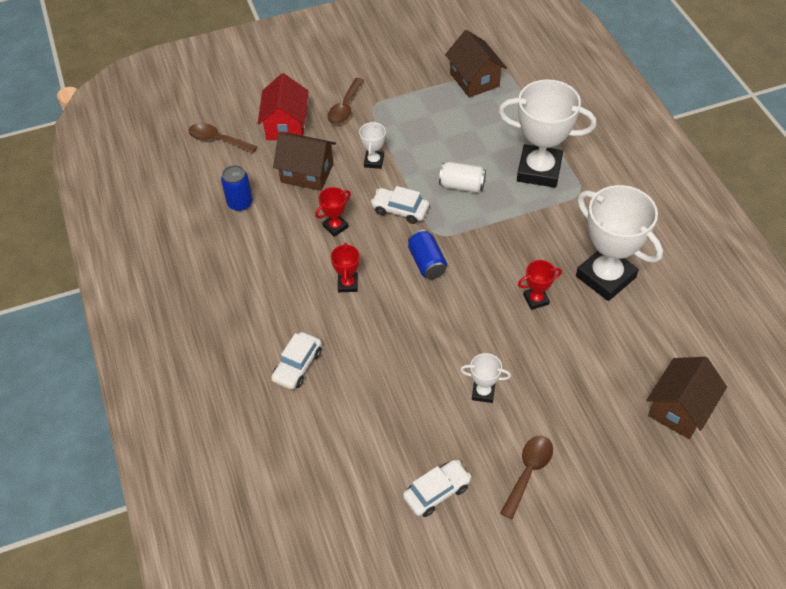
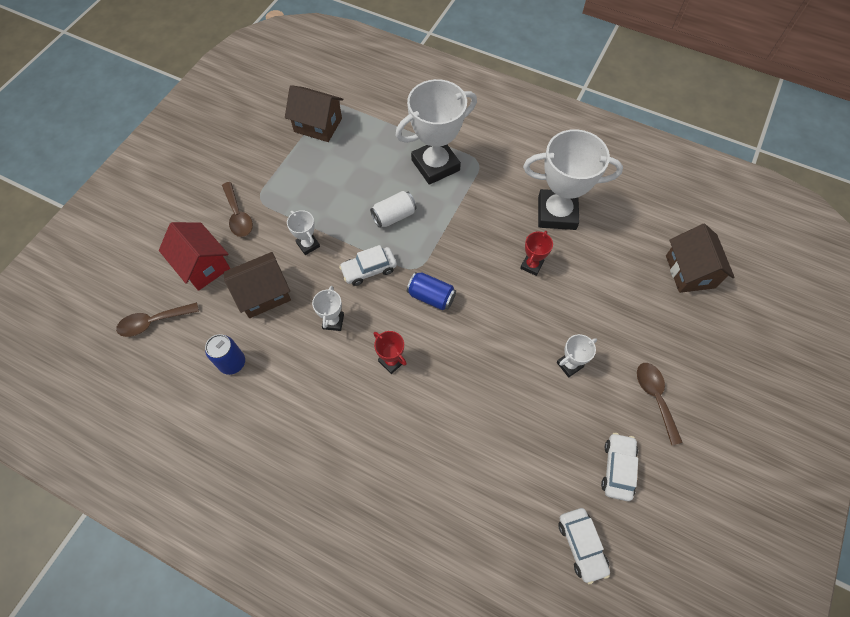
camera: 45 degrees left, 10 degrees up
white car [271,332,322,390] -> white car moved to [558,508,610,584]
red trophy [315,187,351,237] -> white trophy [312,286,344,331]

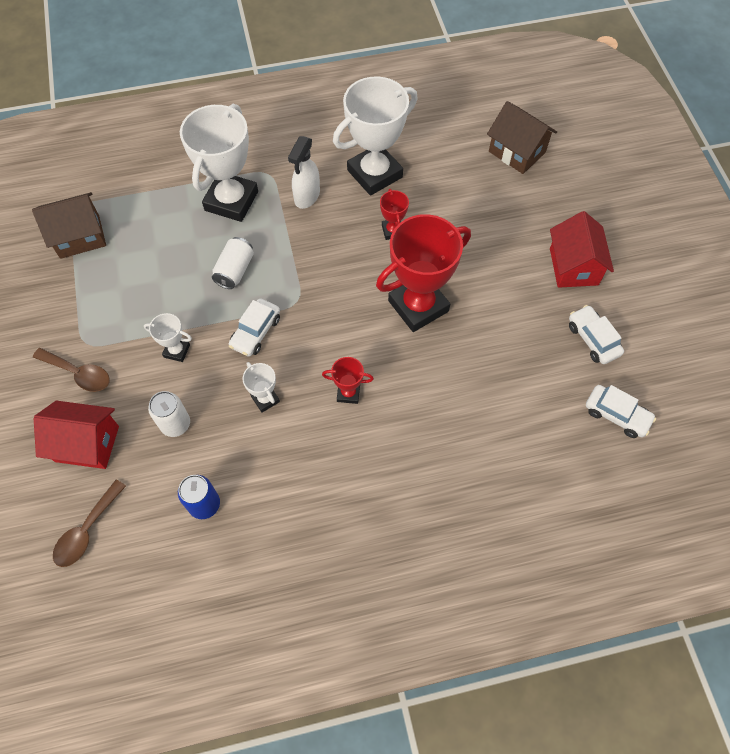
camera: 40 degrees left, 0 degrees up
brown house [224,252,291,318] -> white can [148,391,190,437]
blue can [407,272,456,310] -> none
white trophy [556,334,597,377] -> none
brown spoon [637,363,683,445] -> red house [550,211,614,288]
none -> white spray bottle [288,136,320,209]
none -> red trophy [376,214,471,332]

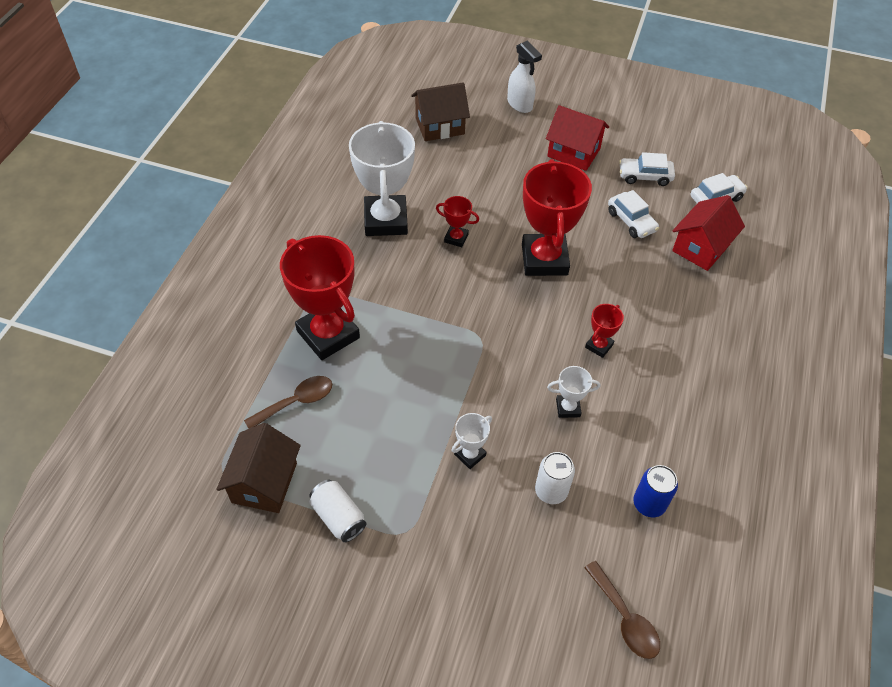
camera: 60 degrees left, 10 degrees down
brown spoon [33,348,110,392] -> brown spoon moved to [244,376,332,429]
red house [34,401,119,469] -> red house moved to [672,195,745,271]
white trophy [180,104,258,222] -> red trophy [280,235,360,360]
white can [212,237,254,289] -> white can moved to [309,480,366,542]
white car [229,299,280,357] -> white car moved to [608,190,659,238]
white spray bottle [288,136,320,209] -> white spray bottle moved to [507,40,542,113]

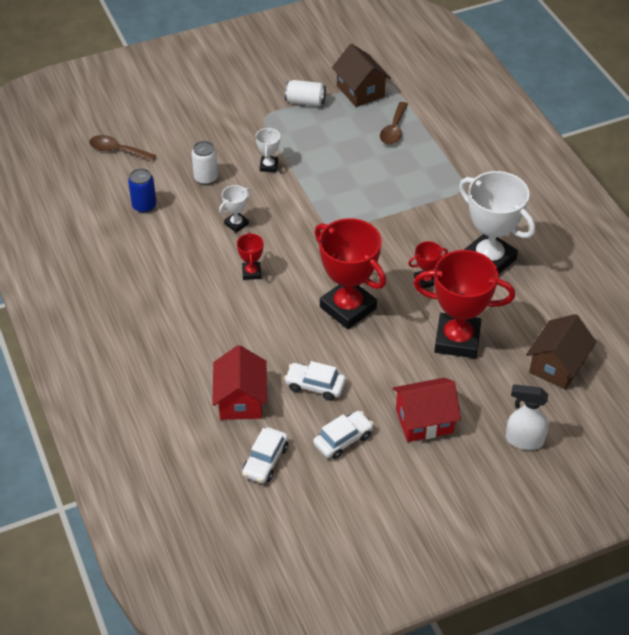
camera: 140 degrees right, 5 degrees down
red trophy [280,235,360,360] -> red trophy moved to [413,250,515,358]

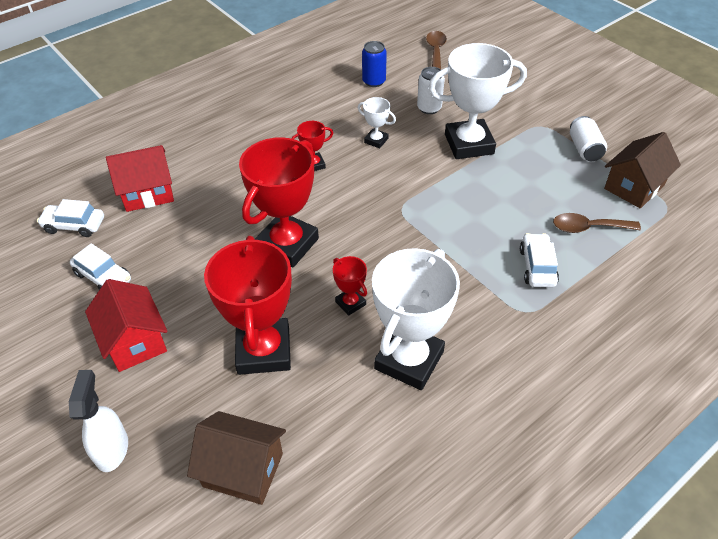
camera: 75 degrees right, 0 degrees up
white trophy [256,127,280,172] -> white trophy [428,43,527,159], size x2.21
white car [284,361,346,401] -> white car moved to [520,233,559,287]

